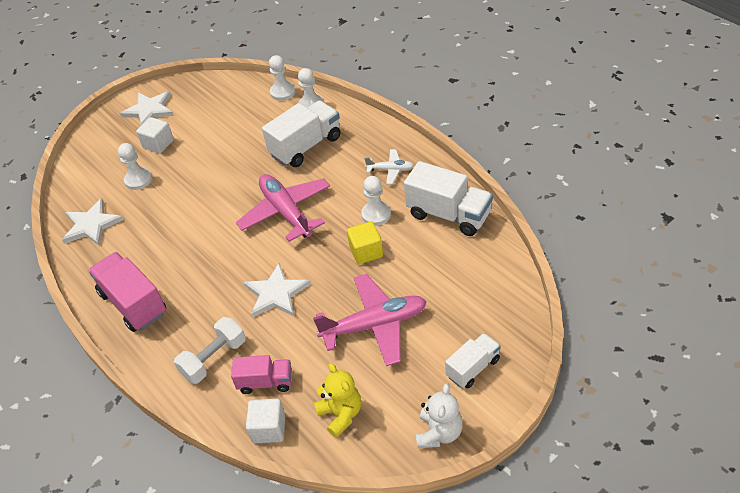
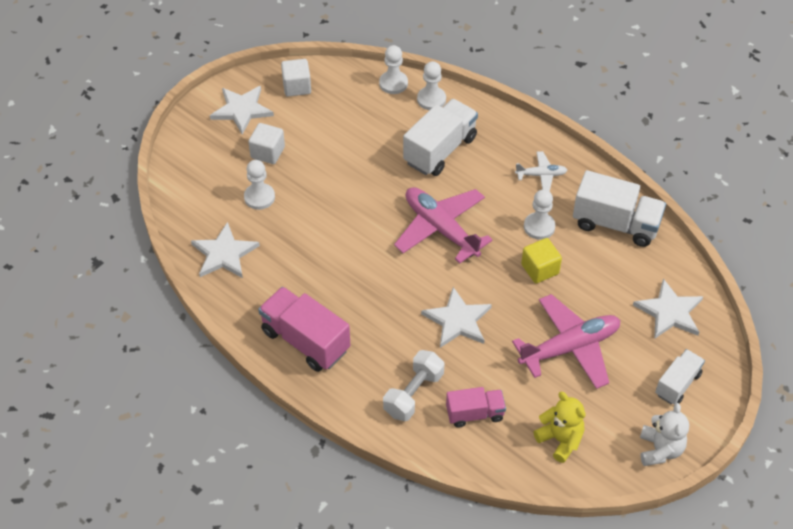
camera: 15 degrees left, 5 degrees up
white cube [246,398,285,443] -> white cube moved to [281,59,311,97]
none -> white star [633,278,703,339]

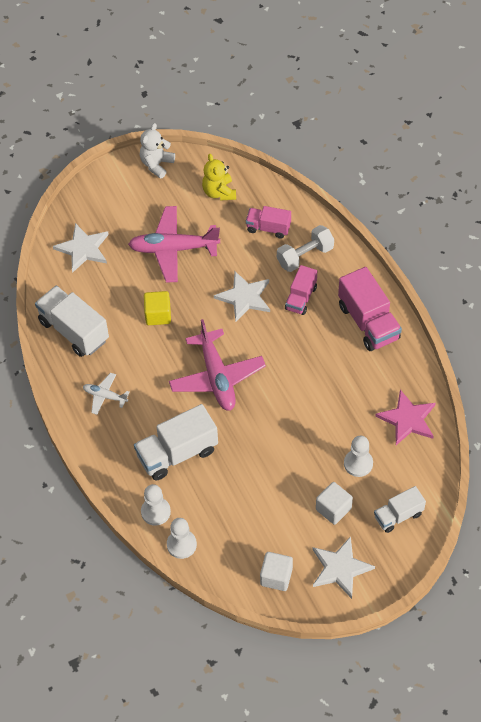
camera: 155 degrees left, 5 degrees up
white star [191,222,260,278] -> pink star [375,390,436,445]
white pawn [524,189,555,240] -> none
white truck [655,349,705,405] -> white truck moved to [374,486,426,533]
none -> pink truck [285,265,317,315]

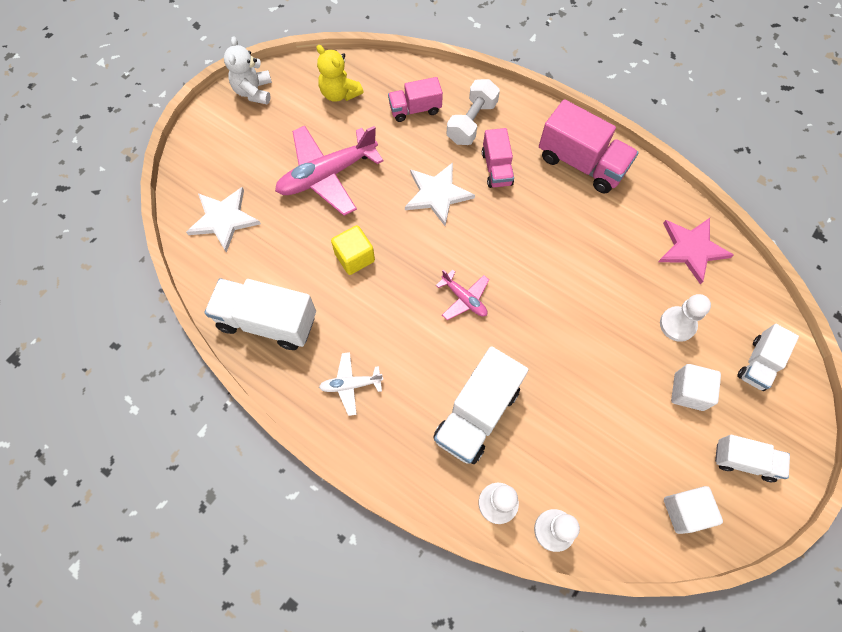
camera: 30 degrees left, 10 degrees up
pink plane [169,319,266,411] -> pink plane [436,269,489,320], size x0.50
white star [313,536,375,599] -> white truck [715,435,790,482]

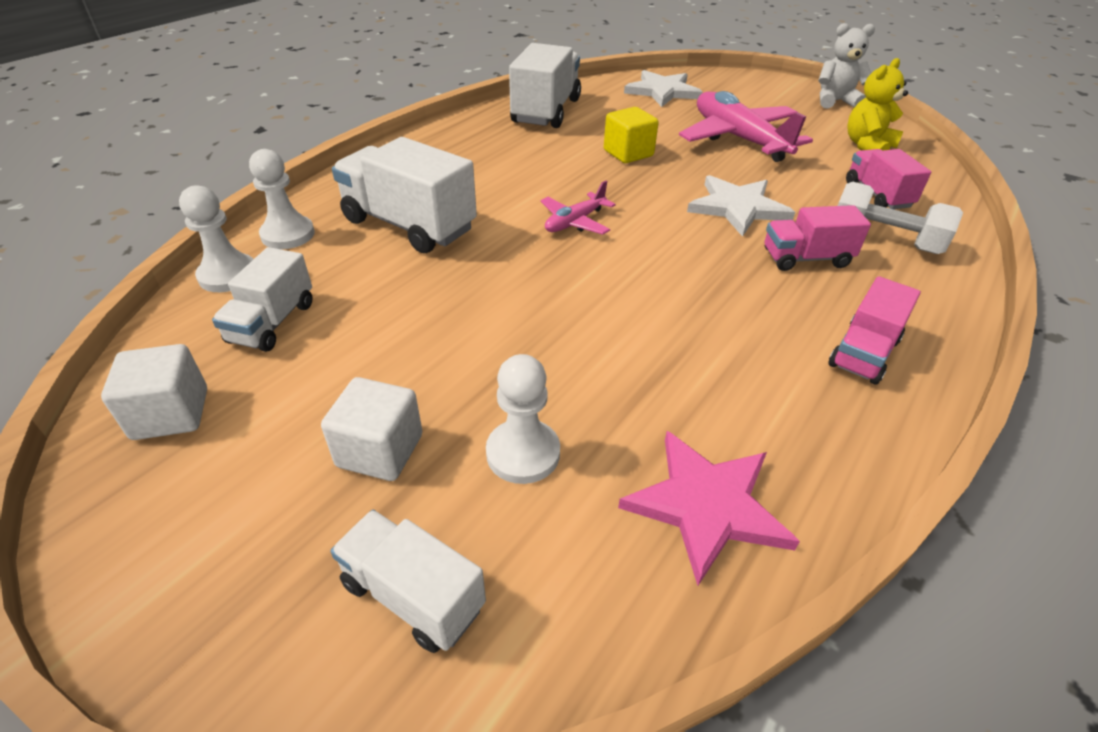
camera: 90 degrees right, 25 degrees down
white plane [319,352,383,416] -> none
pink truck [539,99,639,194] -> pink truck [828,276,921,385], size x0.60
white truck [715,435,790,482] -> white truck moved to [212,247,312,352]

